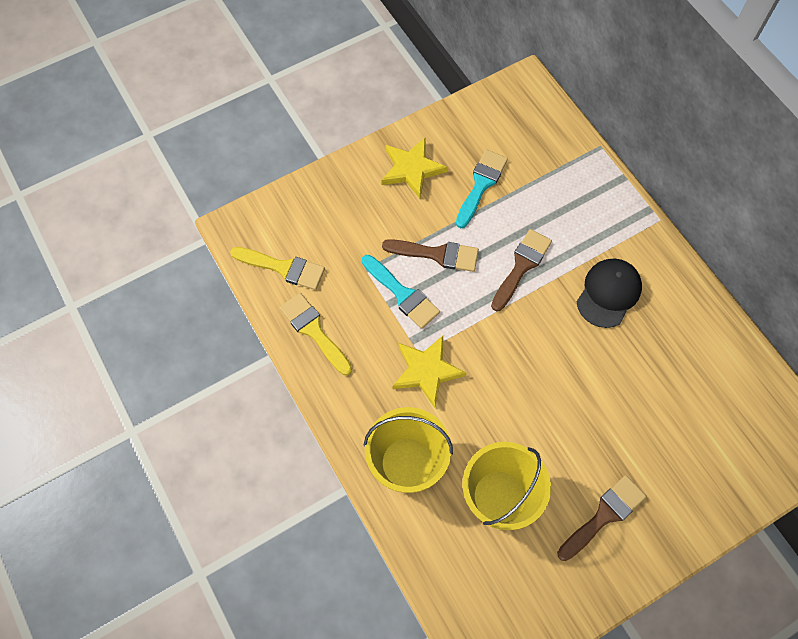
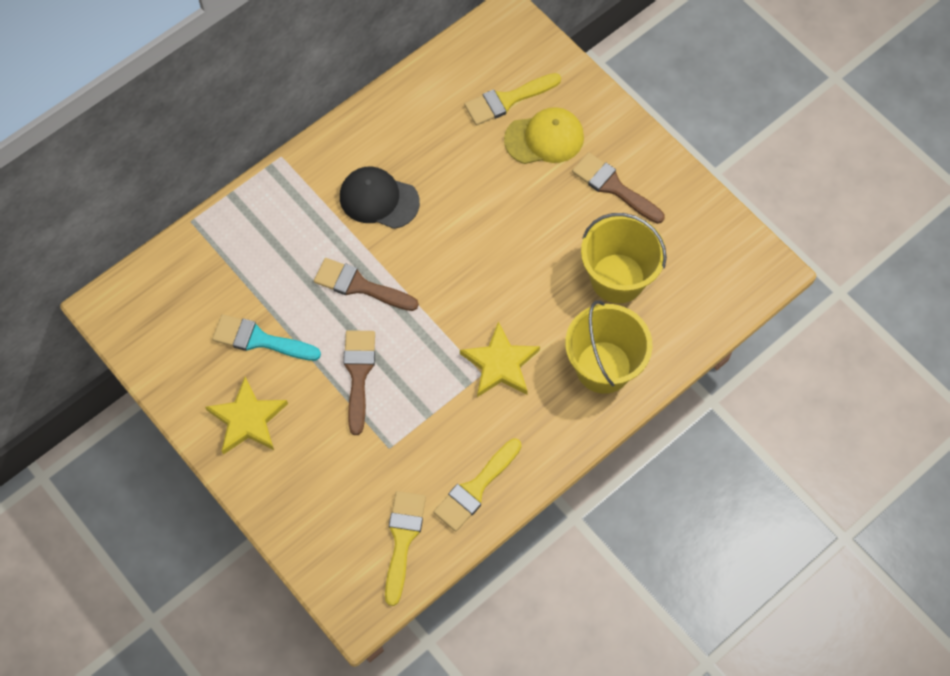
camera: 100 degrees left, 0 degrees up
turquoise brush [362,255,440,329] -> none
none -> yellow brush [464,73,561,126]
none -> yellow cap [504,107,584,164]

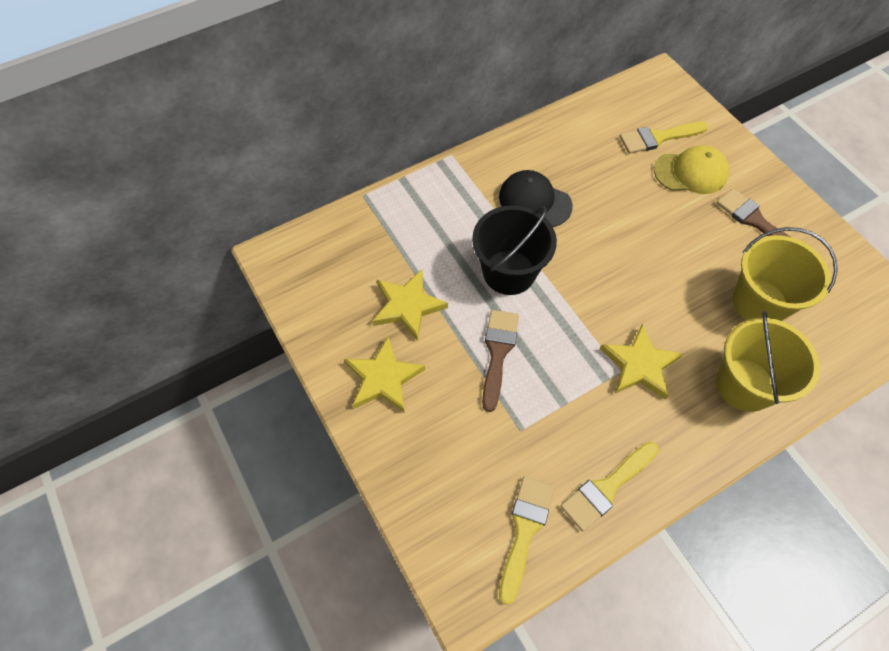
camera: 10 degrees right, 5 degrees down
turquoise brush [212,314,321,361] -> yellow star [372,270,448,341]
brown brush [314,258,419,311] -> black bucket [472,205,557,295]

